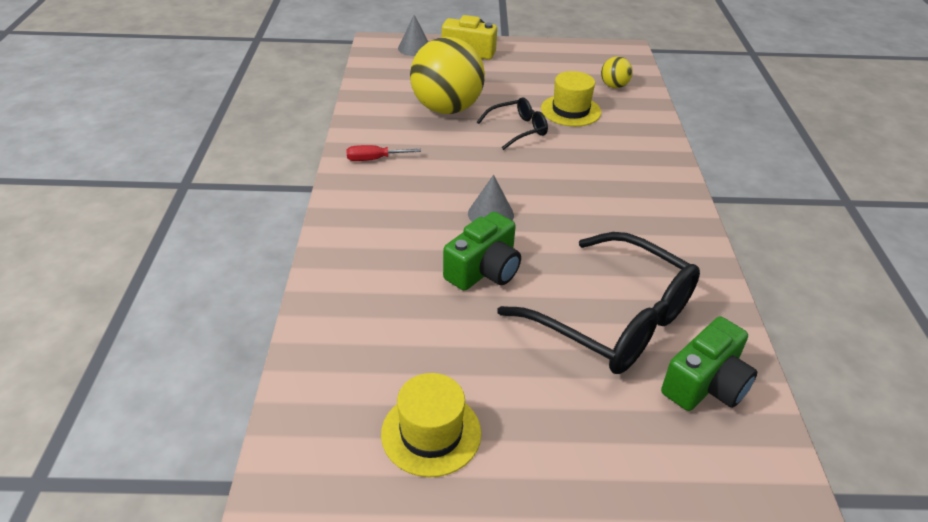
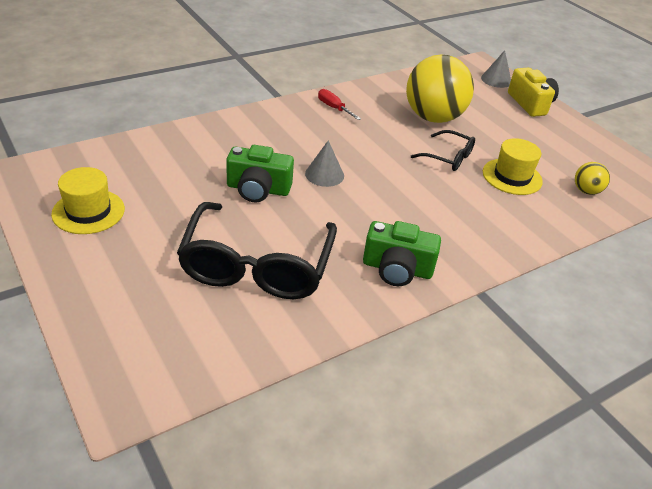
camera: 55 degrees right, 0 degrees up
green camera [661,317,757,411] -> green camera moved to [363,221,441,286]

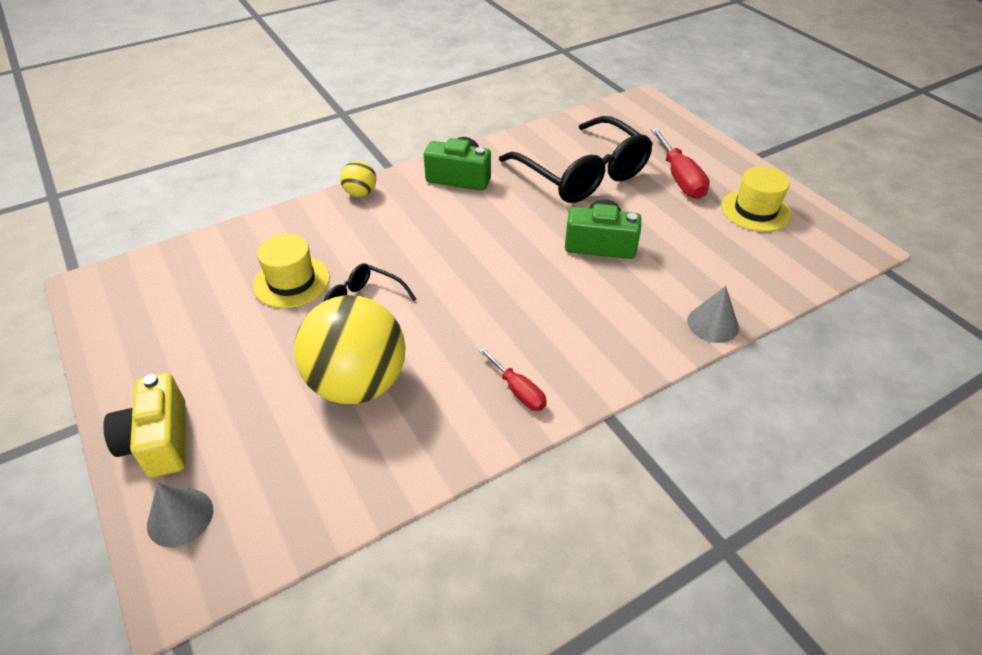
camera: 175 degrees left, 5 degrees up
black glasses [177,202,337,299] -> black glasses turned 135 degrees clockwise [499,116,653,203]
grey cone [305,140,344,187] -> grey cone moved to [687,286,739,343]
yellow ball [575,162,610,195] -> yellow ball moved to [340,160,377,197]
none -> red screwdriver [651,128,710,199]

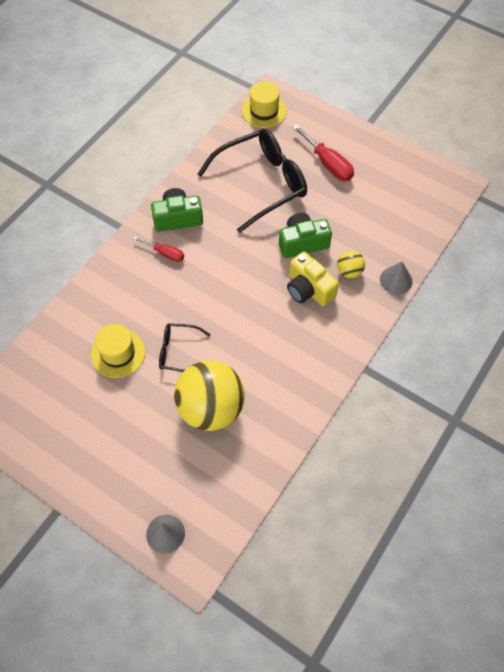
camera: 25 degrees left, 15 degrees up
yellow camera [103,373,185,477] -> yellow camera moved to [287,252,339,306]
yellow ball [340,160,377,197] -> yellow ball moved to [337,250,365,278]
red screwdriver [478,347,547,411] -> red screwdriver moved to [133,236,184,262]
black glasses [499,116,653,203] -> black glasses turned 60 degrees counterclockwise [198,129,307,233]
yellow hat [721,166,791,232] -> yellow hat moved to [242,82,287,128]

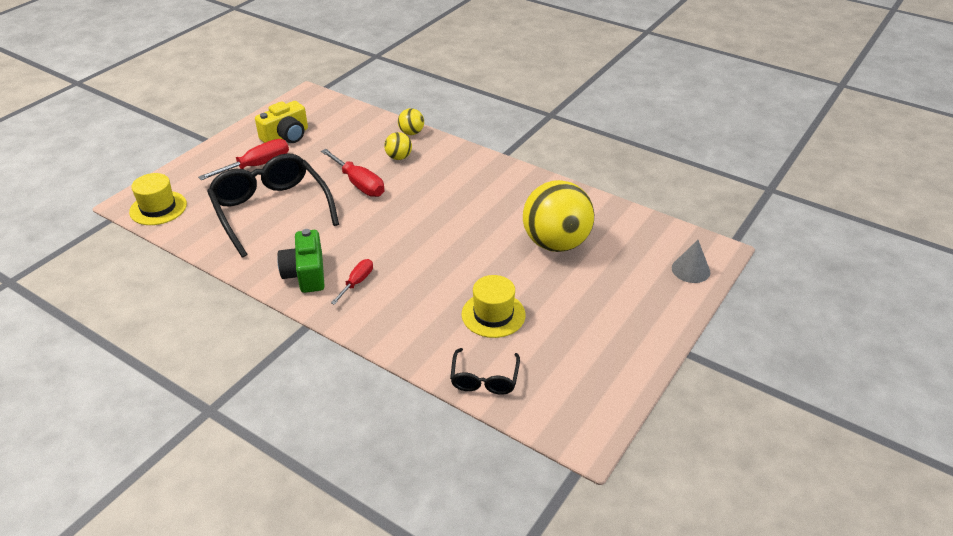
camera: 90 degrees left, 20 degrees down
black glasses [159,323,211,372] -> black glasses moved to [450,348,520,394]
green camera [279,213,332,258] -> red screwdriver [321,149,384,197]
yellow camera [287,252,339,306] -> yellow camera moved to [255,101,308,143]
grey cone [380,262,413,294] -> yellow ball [398,108,424,135]

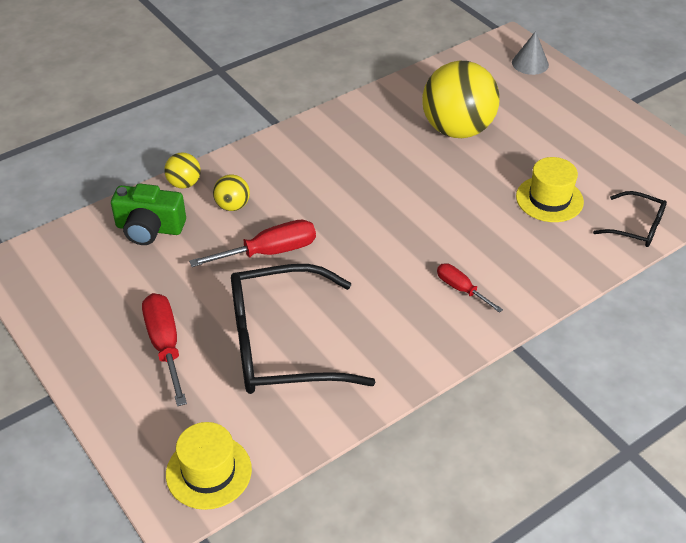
camera: 70 degrees left, 5 degrees up
yellow camera [255,101,308,143] -> none
green camera [277,229,325,293] -> green camera moved to [111,183,186,245]

